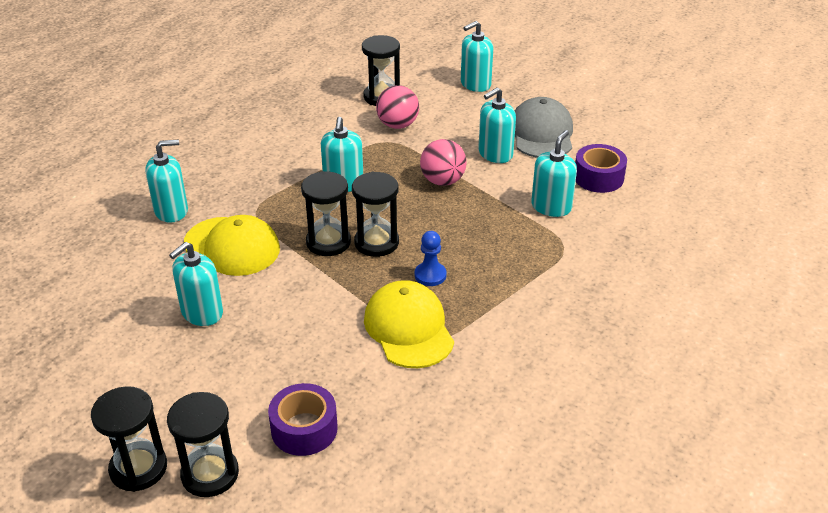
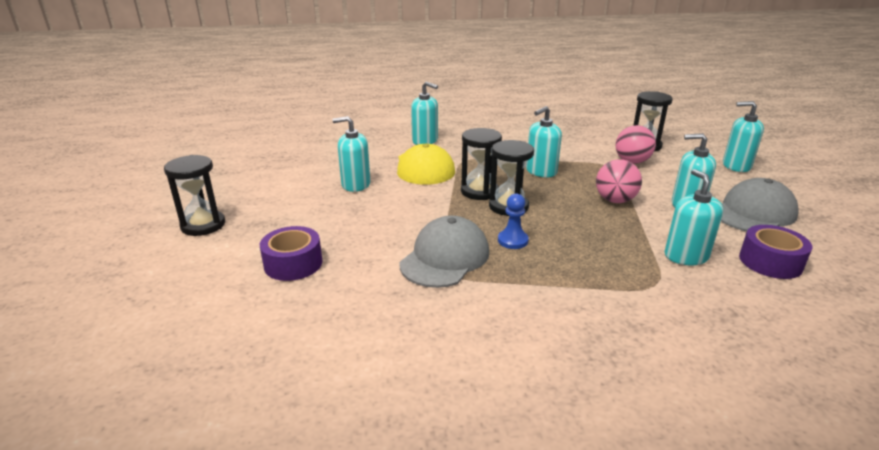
camera: 50 degrees right, 10 degrees down
black hourglass [167,392,239,497] -> none
yellow cap [364,280,454,368] -> grey cap [399,215,489,288]
turquoise soap dispenser [531,130,577,217] -> turquoise soap dispenser turned 90 degrees counterclockwise [665,169,723,266]

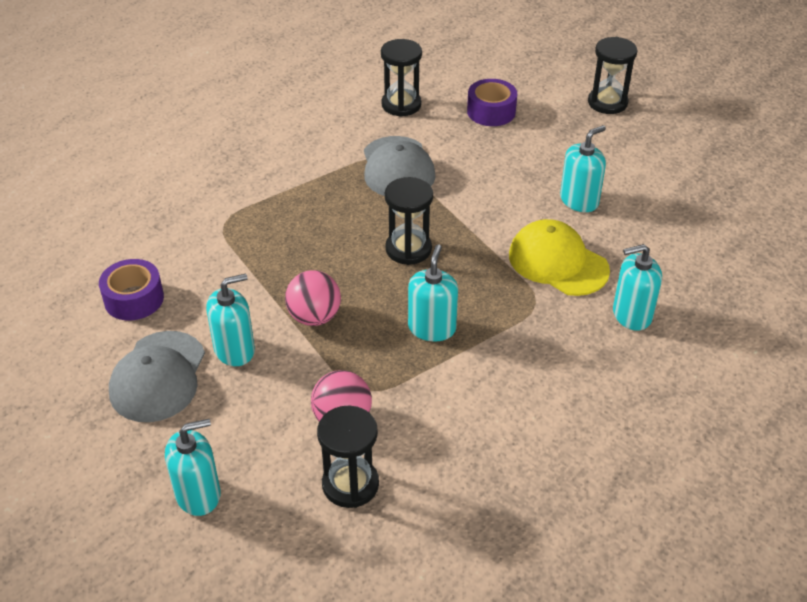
camera: 140 degrees right, 15 degrees up
black hourglass [461,128,502,200] -> black hourglass moved to [381,39,422,117]
blue pawn [498,193,529,249] -> none
turquoise soap dispenser [665,169,723,266] -> none

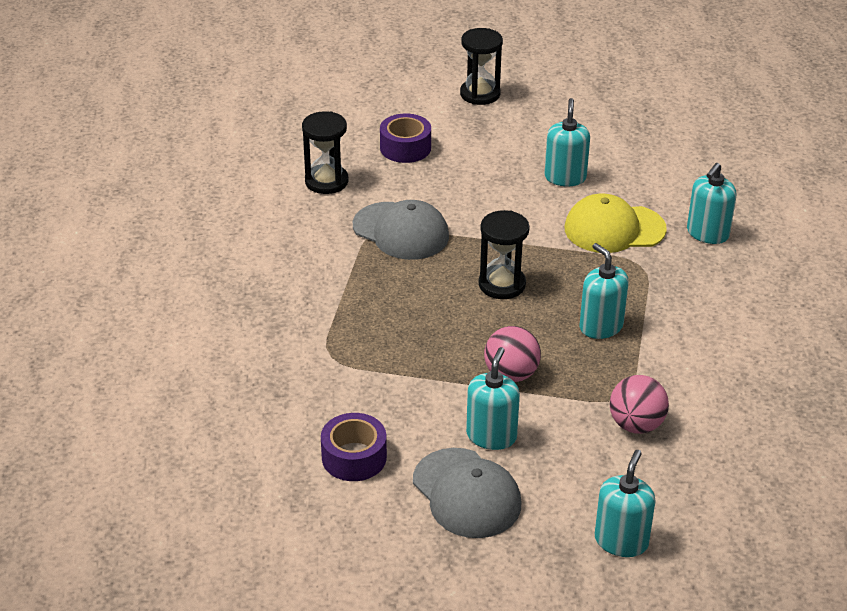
camera: 45 degrees left, 5 degrees down
black hourglass [317,405,379,508] -> none

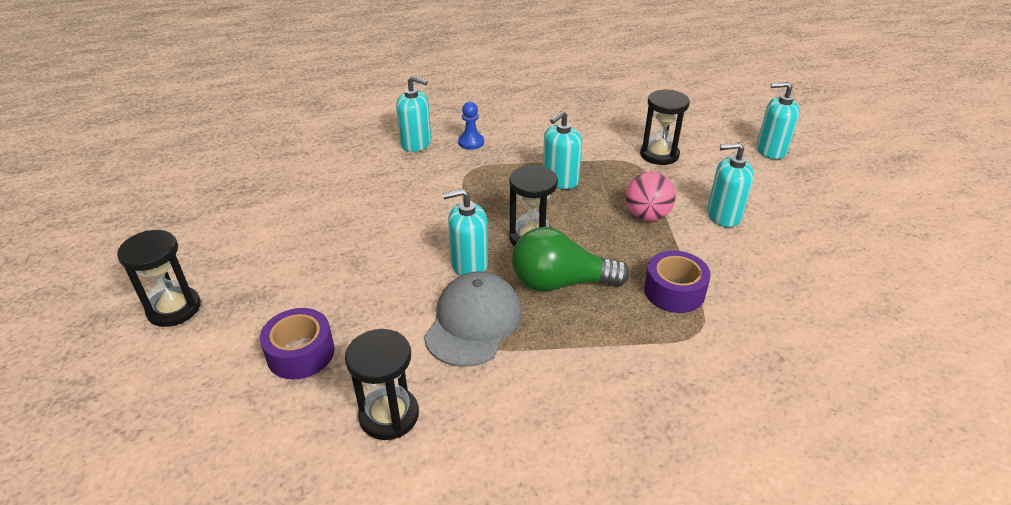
camera: 105 degrees left, 0 degrees up
purple tape [321,413,387,481] -> purple tape moved to [644,251,711,313]
grey cap [413,448,521,538] -> none
turquoise soap dispenser [544,98,590,186] -> turquoise soap dispenser moved to [443,189,488,276]
yellow cap [565,193,667,253] -> none
pink ball [610,375,669,434] -> black hourglass [640,90,690,165]
none -> blue pawn [458,102,484,150]
none -> green light bulb [512,227,630,291]

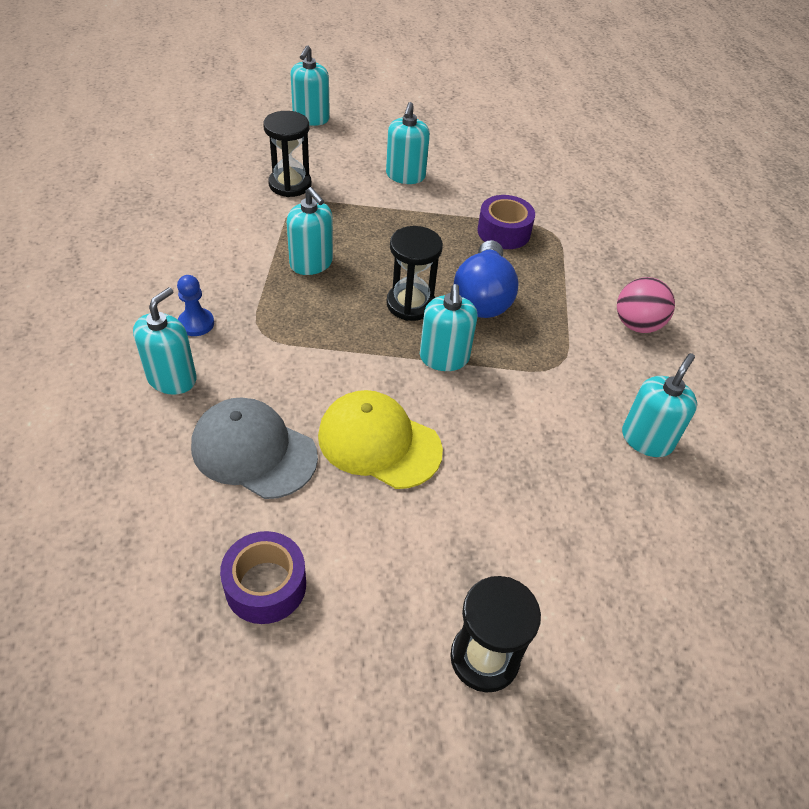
camera: 85 degrees left, 10 degrees up
purple tape [260,308,335,379] -> purple tape moved to [220,531,306,624]
black hourglass [345,329,419,440] -> turquoise soap dispenser [622,353,697,457]
grey cap [424,271,521,367] -> grey cap moved to [191,397,318,499]
green light bulb [512,227,630,291] -> blue light bulb [454,240,519,318]
pink ball [625,172,676,221] -> pink ball moved to [617,277,675,333]
none -> yellow cap [318,390,443,489]

